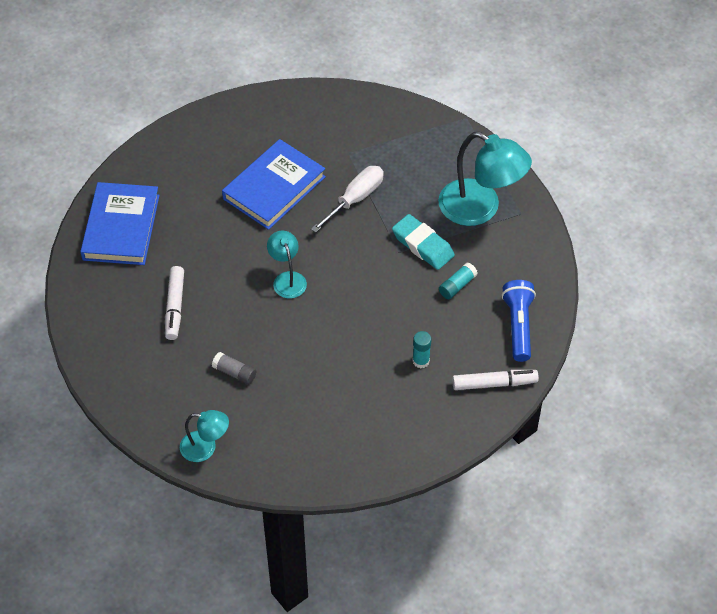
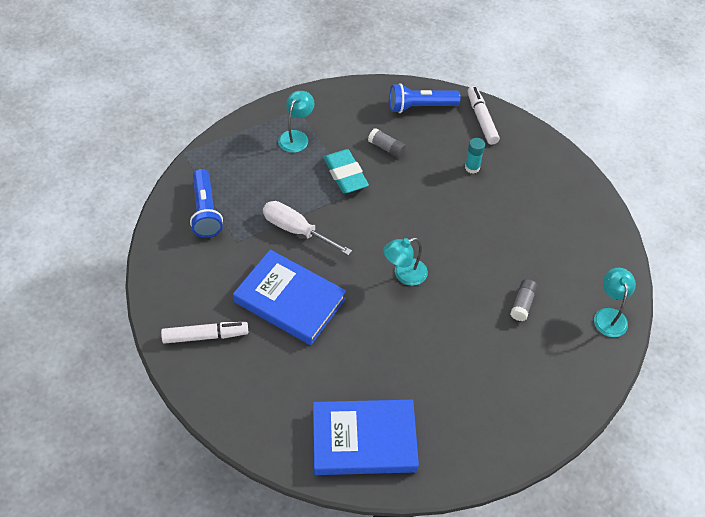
camera: 100 degrees left, 0 degrees up
white marker [165,266,184,340] -> white marker moved to [161,322,248,344]
turquoise eraser [392,214,455,270] -> turquoise eraser turned 60 degrees counterclockwise [323,149,369,193]
turquoise lamp [438,132,532,226] -> turquoise lamp [278,91,314,153], size x0.53
turquoise glue stick [439,263,478,299] -> grey glue stick [368,128,406,158]
none -> blue flashlight [190,169,223,238]

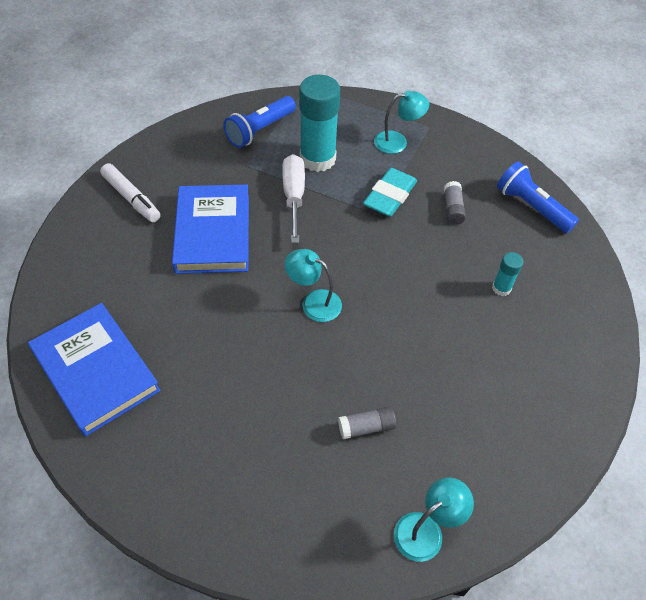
camera: 55 degrees right, 0 degrees up
white marker [468,86,500,145] -> none
none -> turquoise glue stick [299,75,340,172]

